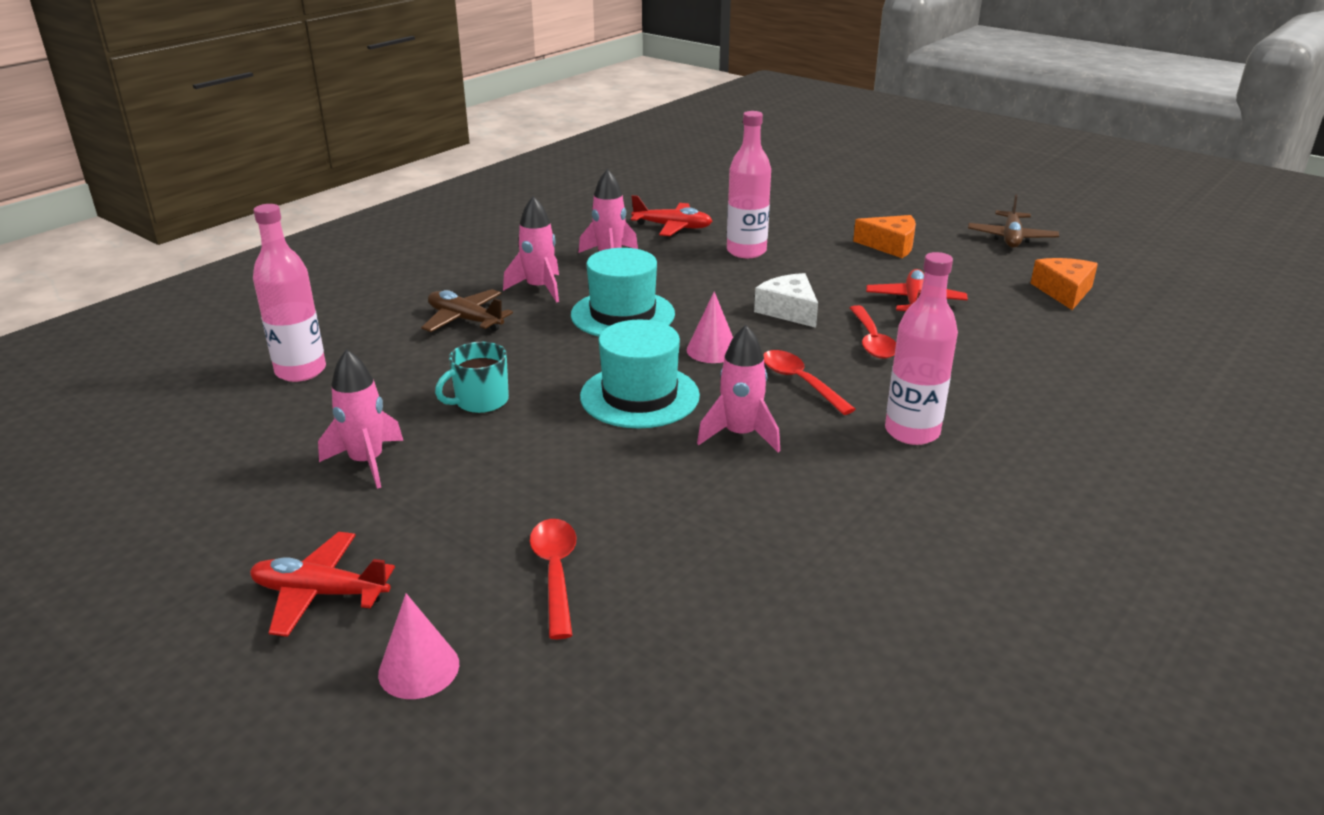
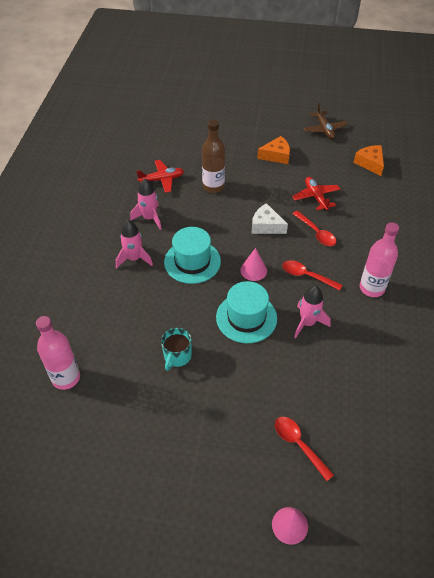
camera: 30 degrees left, 20 degrees up
red plane [250,532,395,637] -> none
pink rocket [318,349,404,489] -> none
brown plane [421,289,513,332] -> none
pink bottle [727,111,771,258] -> brown bottle [202,120,225,193]

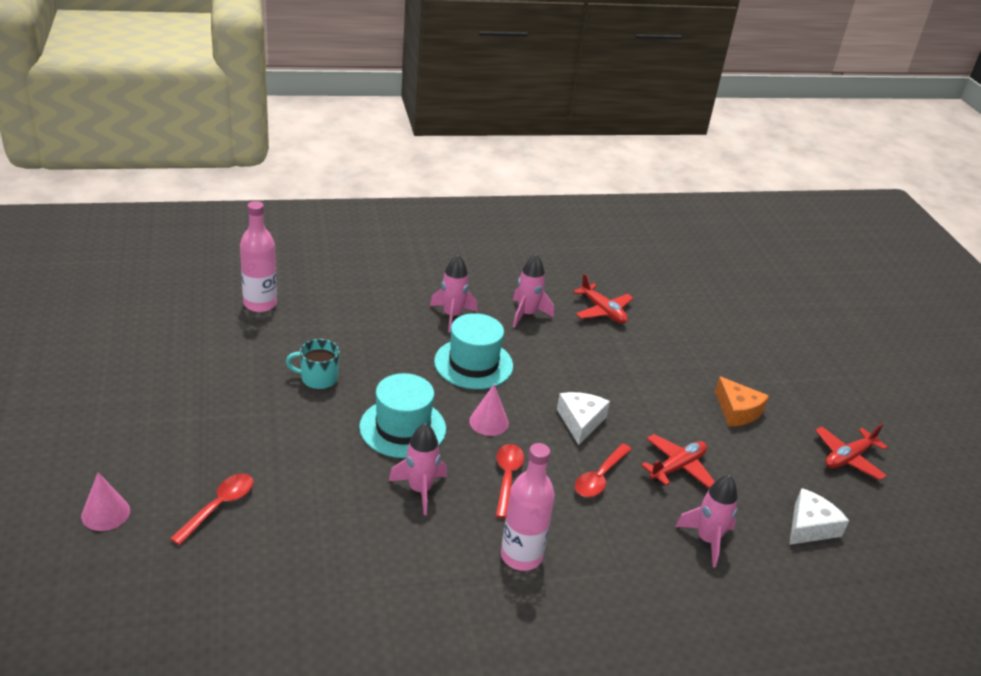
camera: 65 degrees right, 15 degrees down
brown bottle [202,120,225,193] -> none
brown plane [304,103,348,139] -> red plane [815,423,888,480]
orange cheese [353,145,384,176] -> white cheese [789,488,849,545]
none -> pink rocket [675,475,738,567]

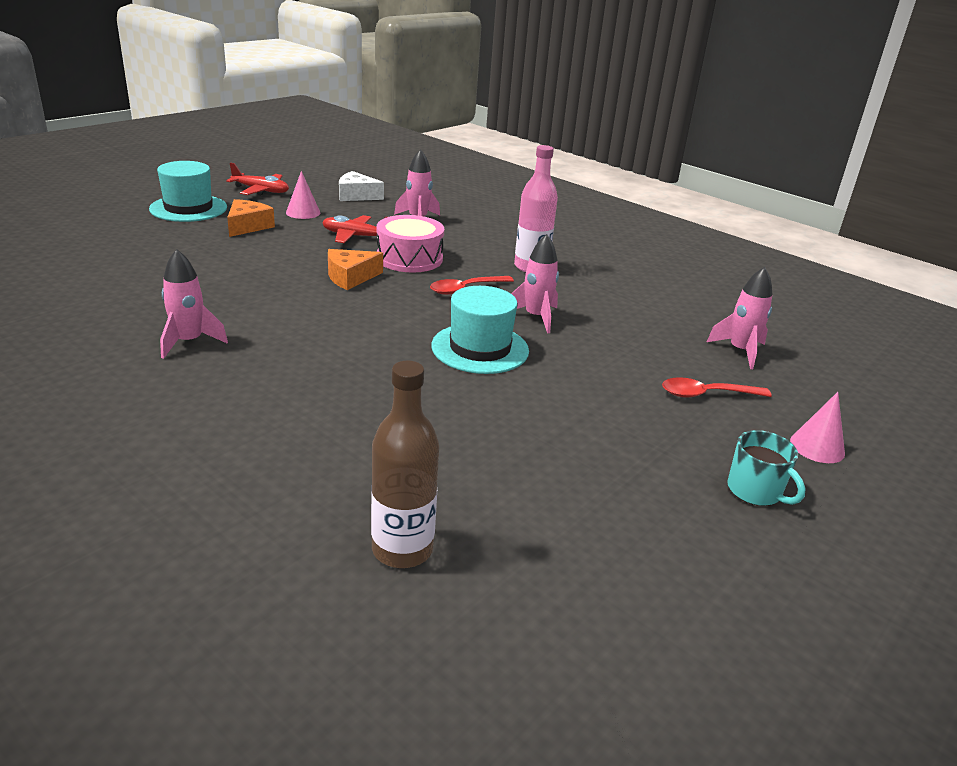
camera: 125 degrees left, 5 degrees down
pink bottle [240,201,277,312] -> brown bottle [371,361,439,568]
turquoise mug [286,339,340,389] -> turquoise mug moved to [727,430,806,506]
pink rocket [430,255,478,332] -> pink rocket moved to [707,267,772,369]
turquoise hat [434,313,513,389] -> turquoise hat moved to [149,161,227,222]
pink cone [469,385,509,436] -> pink cone moved to [286,171,320,219]
white cheese [557,392,610,445] -> orange cheese [328,249,383,290]
red plane [573,274,633,324] -> none
red spoon [575,444,632,497] -> pink drum [377,215,444,273]

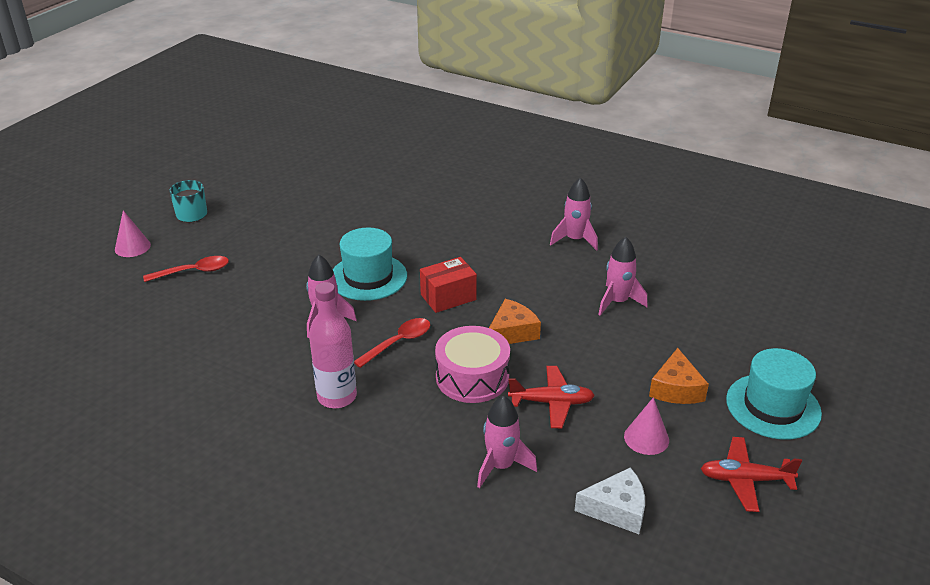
camera: 170 degrees right, 5 degrees up
brown bottle [371,361,439,568] -> none
pink rocket [707,267,772,369] -> pink rocket moved to [598,237,648,316]
none -> red box [420,257,477,313]

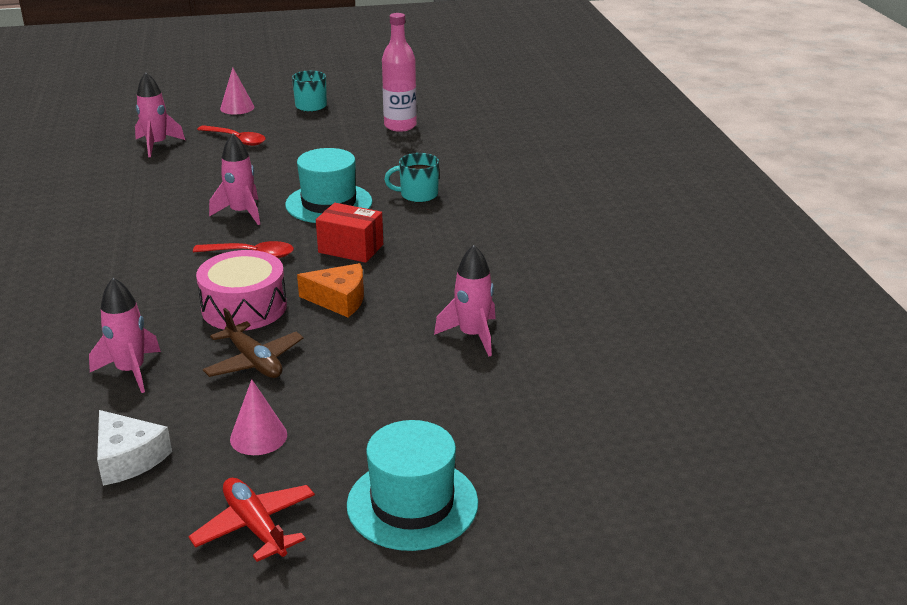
camera: 50 degrees right, 5 degrees down
pink bottle [309,282,357,408] -> pink bottle moved to [382,13,417,132]
red plane [508,366,595,428] -> brown plane [203,308,303,378]
pink rocket [550,177,598,251] -> pink rocket moved to [135,72,185,157]
orange cheese [649,348,709,404] -> none
none -> turquoise mug [384,153,439,202]

